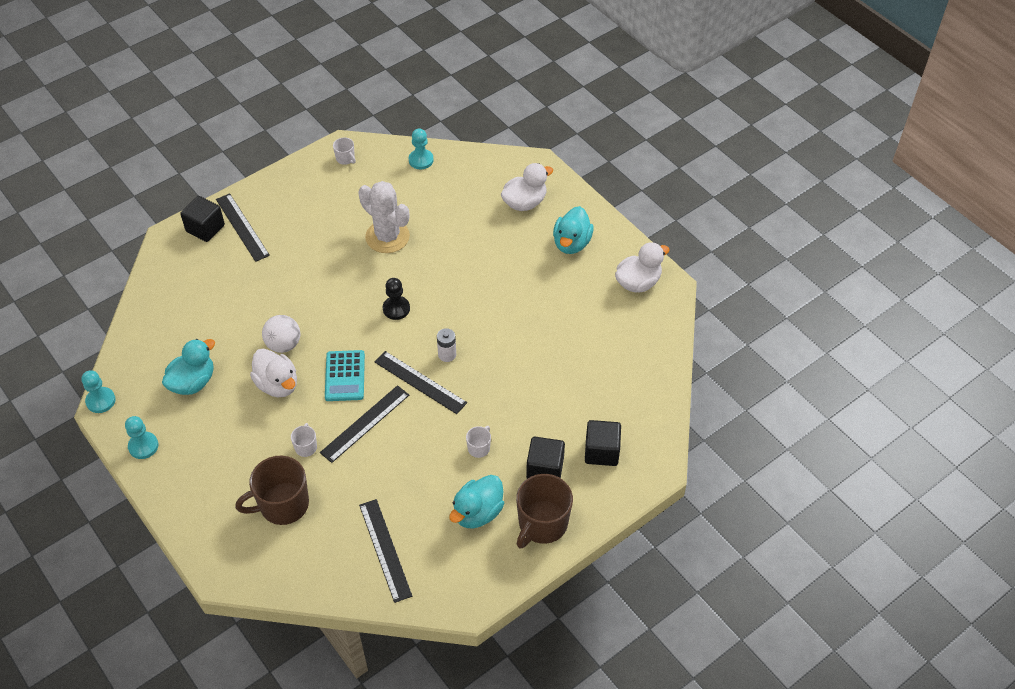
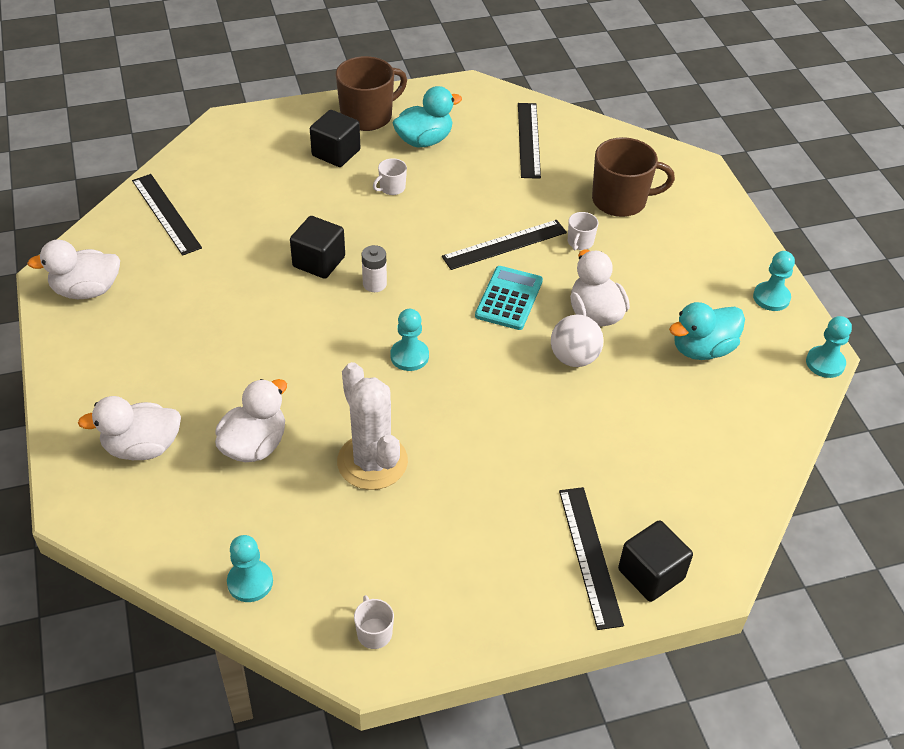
camera: 160 degrees left, 5 degrees down
black ruler [375,351,467,414] -> black ruler moved to [132,174,202,256]
black pawn [383,278,410,320] -> turquoise pawn [391,309,429,371]
turquoise duck [553,206,594,254] -> none
black cube [585,420,621,466] -> black cube moved to [290,216,345,279]
none -> white duck [215,379,287,462]

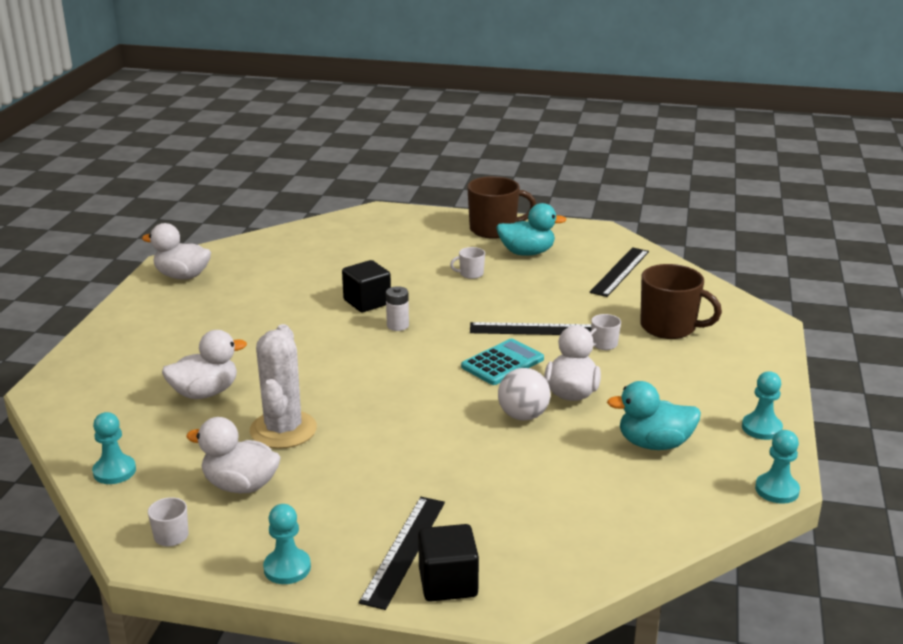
camera: 30 degrees right, 20 degrees down
white duck [78,396,181,460] -> white duck moved to [186,417,281,493]
black ruler [132,174,202,256] -> none
black cube [310,110,360,167] -> none
turquoise pawn [391,309,429,371] -> turquoise pawn moved to [263,504,311,584]

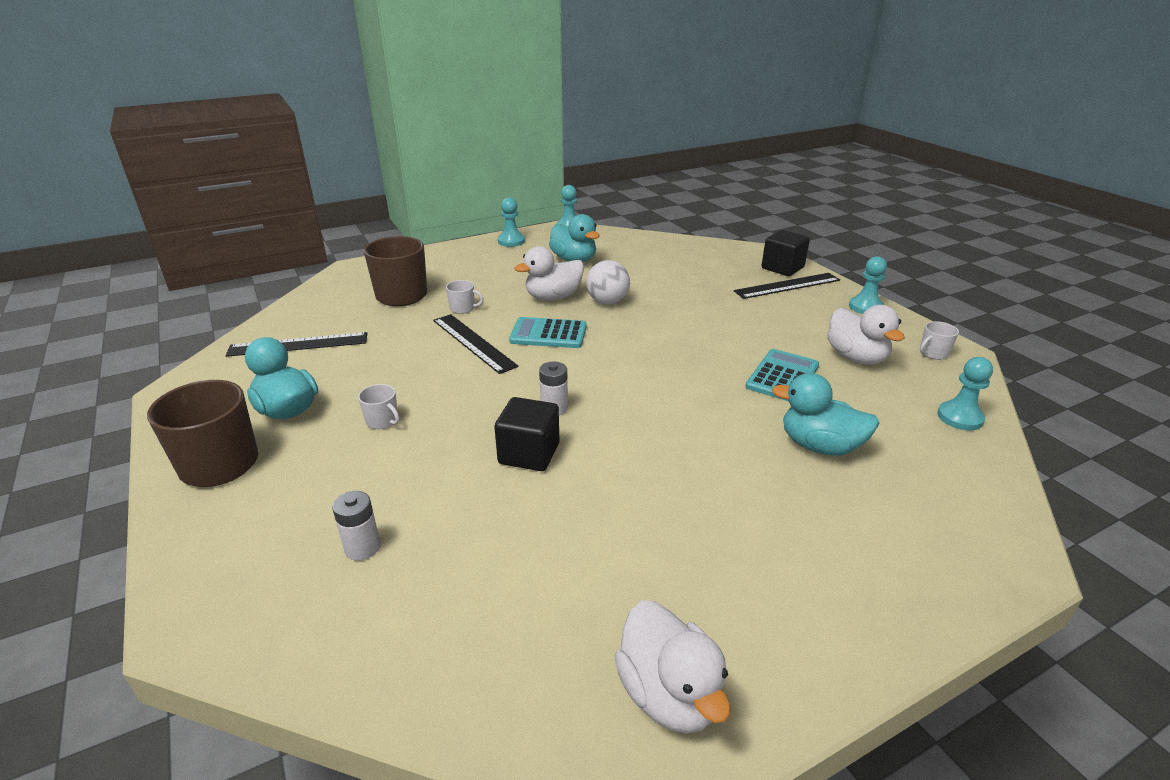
camera: 130 degrees left, 5 degrees up
white duck [162,330,247,399] -> turquoise duck [772,373,880,455]
white cactus [250,324,317,449] -> turquoise calculator [745,349,819,401]
none -> white battery [332,491,381,561]

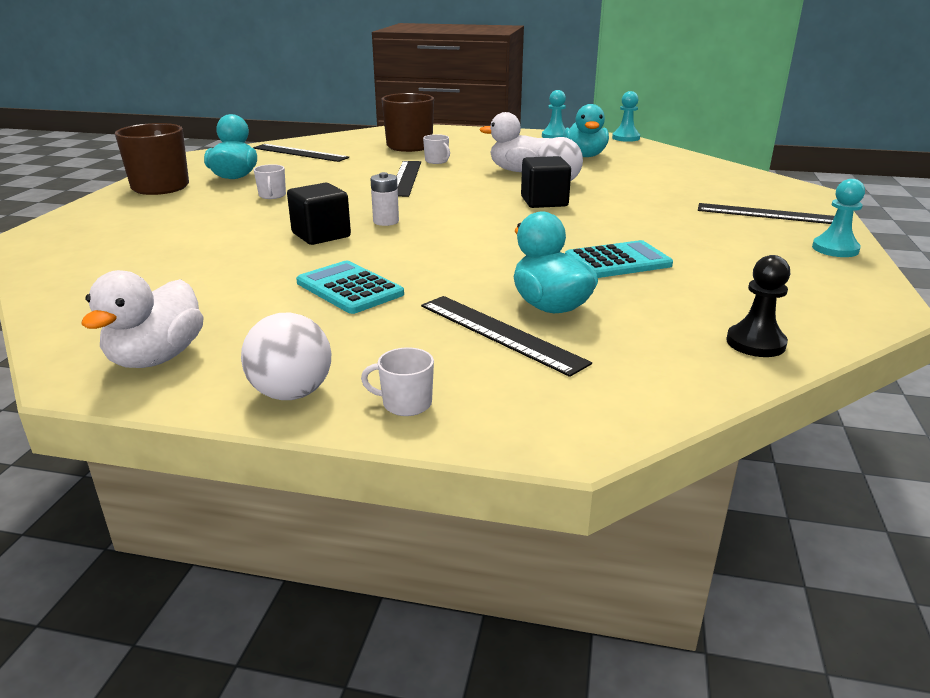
camera: 40 degrees right, 5 degrees down
white battery [332,491,381,561] -> none
turquoise calculator [509,317,587,348] -> turquoise calculator moved to [296,261,404,314]
black cube [762,230,810,276] -> black cube moved to [521,156,571,208]
white duck [827,305,905,365] -> none
white mug [920,321,959,360] -> white mug moved to [361,347,434,416]
turquoise pawn [937,357,993,431] -> black pawn [727,255,790,357]
none -> white ball [241,313,331,400]
none -> black ruler [421,296,592,377]

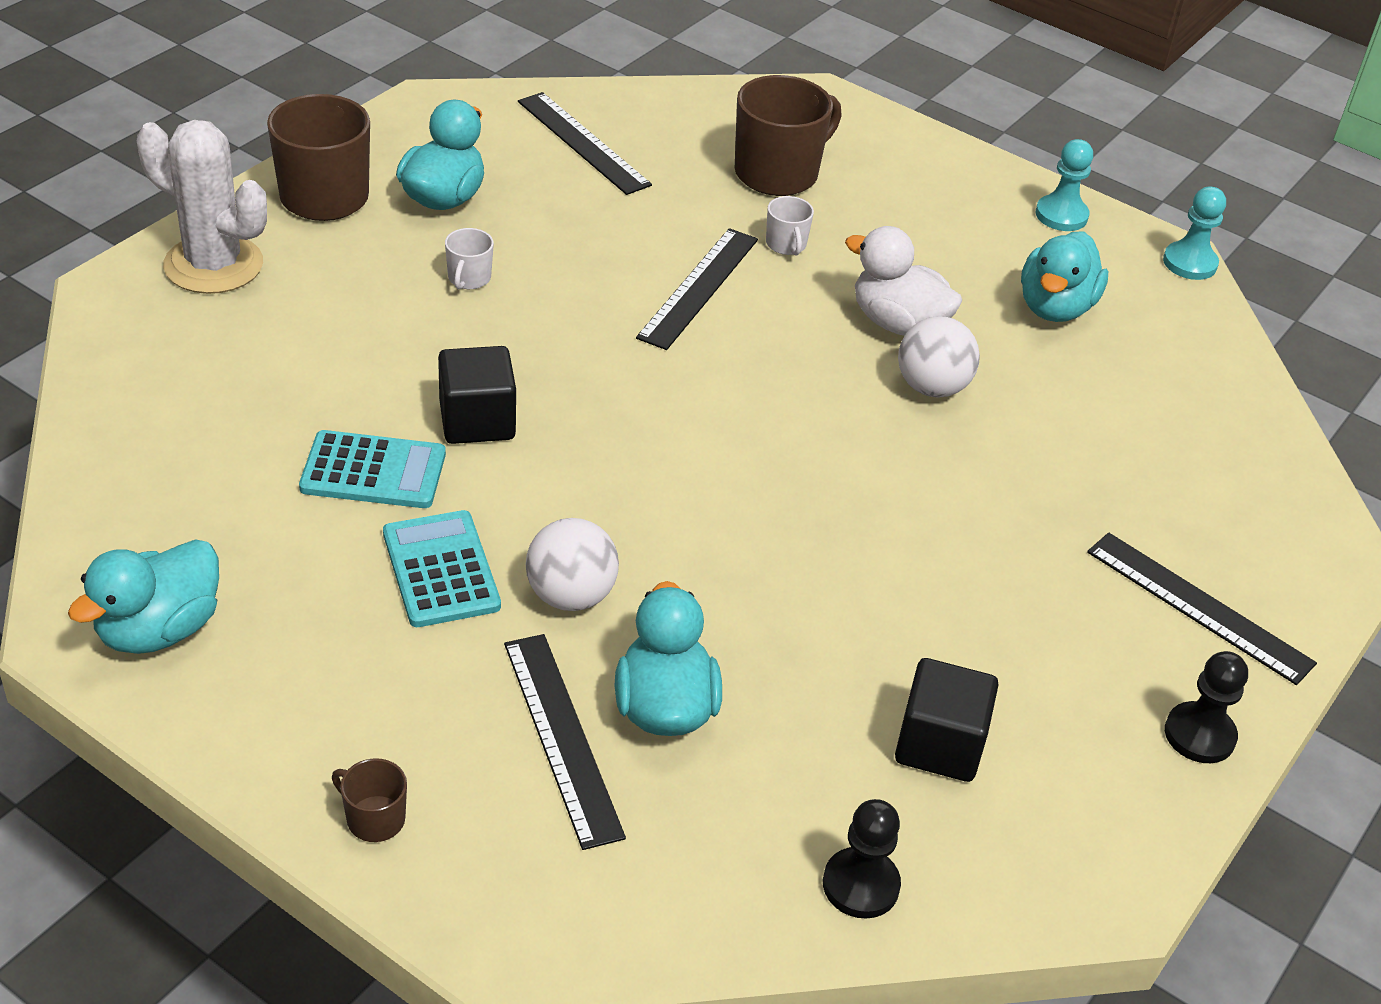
camera: 20 degrees right, 15 degrees up
white duck [81,270,204,368] -> turquoise duck [68,539,219,654]
white ball [241,313,331,400] -> white ball moved to [526,518,619,611]
white mug [361,347,434,416] -> brown mug [332,758,407,842]
white battery [370,172,399,226] -> none
black cube [521,156,571,208] -> black cube moved to [895,658,998,782]
turquoise calculator [565,240,673,278] -> turquoise calculator moved to [299,430,446,508]
turquoise pawn [812,179,865,257] -> black pawn [1165,651,1248,763]
none -> white cactus [137,120,267,294]

